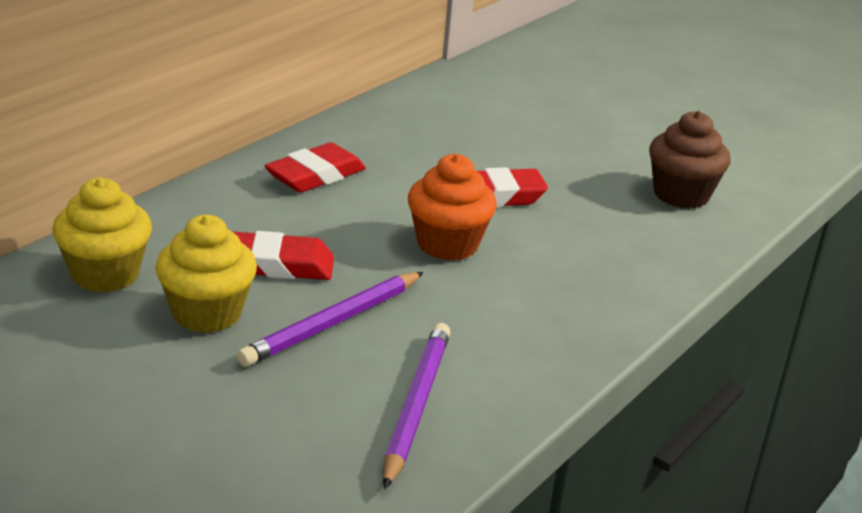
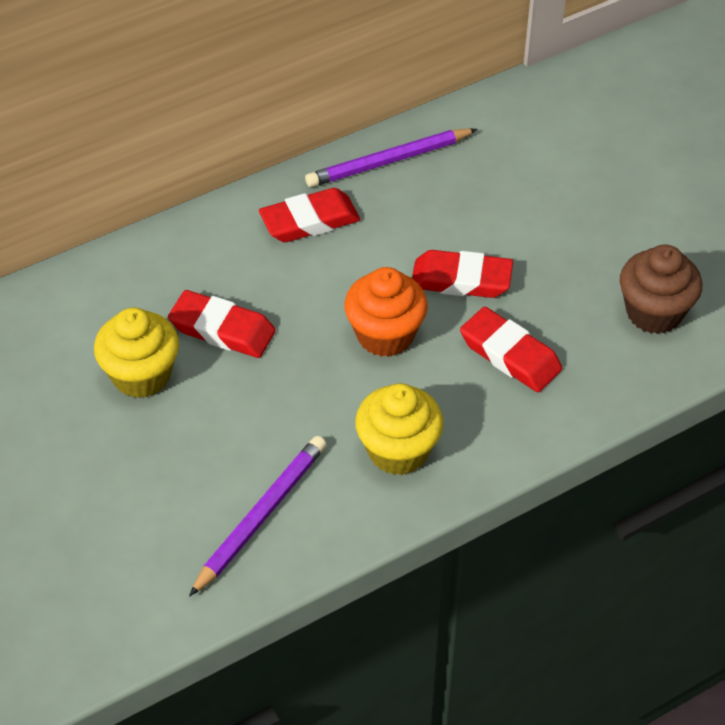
camera: 25 degrees right, 20 degrees up
yellow cupcake [52,177,152,292] -> yellow cupcake moved to [355,383,443,475]
purple pencil [237,272,424,367] -> purple pencil moved to [305,129,477,187]
none -> red eraser [460,307,562,392]

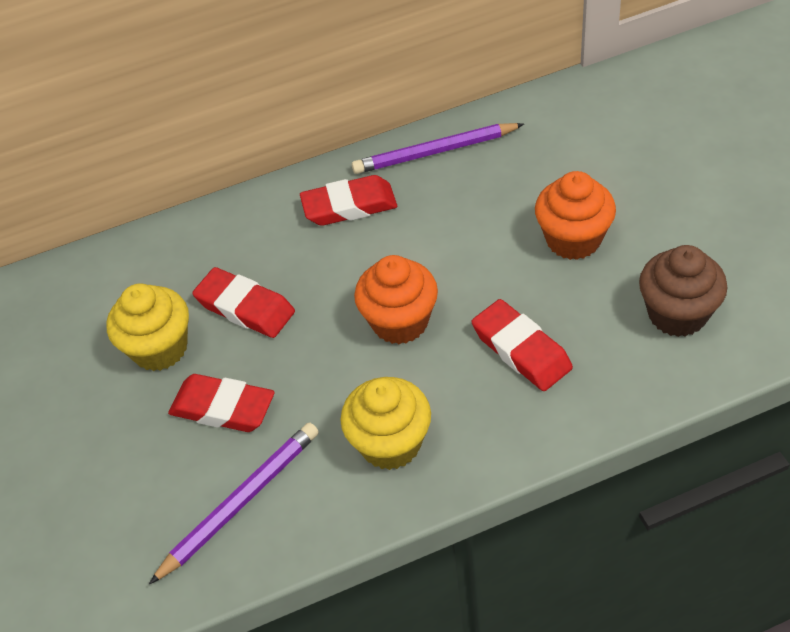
camera: 15 degrees right, 0 degrees up
red eraser [412,250,513,298] -> red eraser moved to [168,374,275,432]
none -> orange cupcake [535,171,616,260]

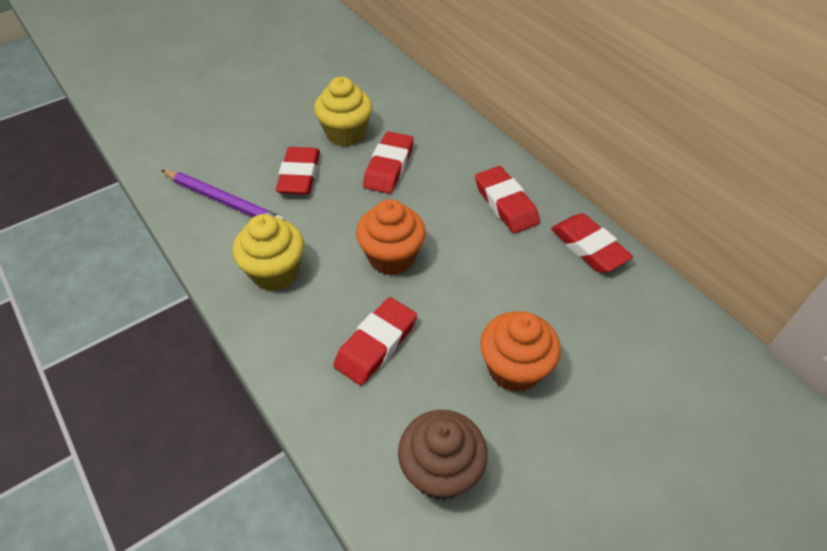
camera: 70 degrees right, 0 degrees up
purple pencil [352,123,524,174] -> red eraser [551,213,633,273]

